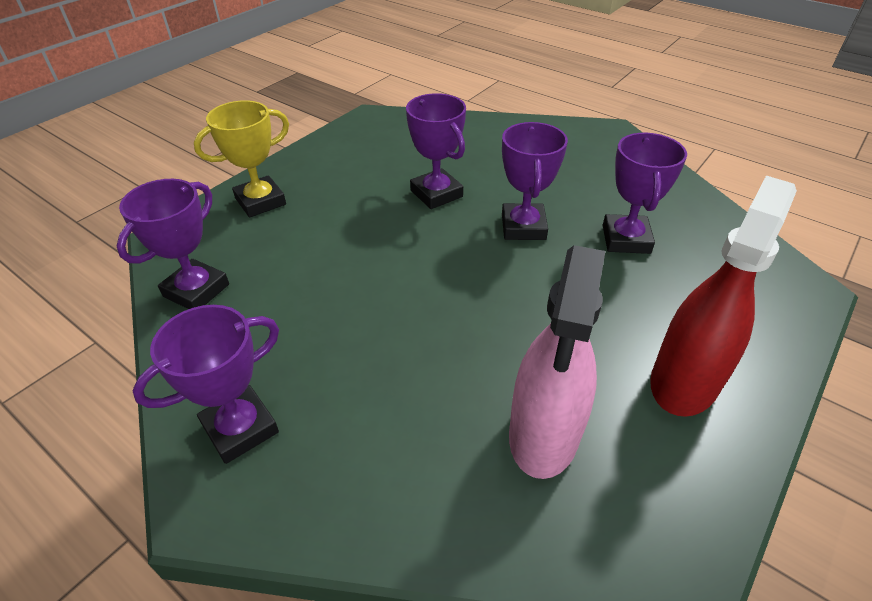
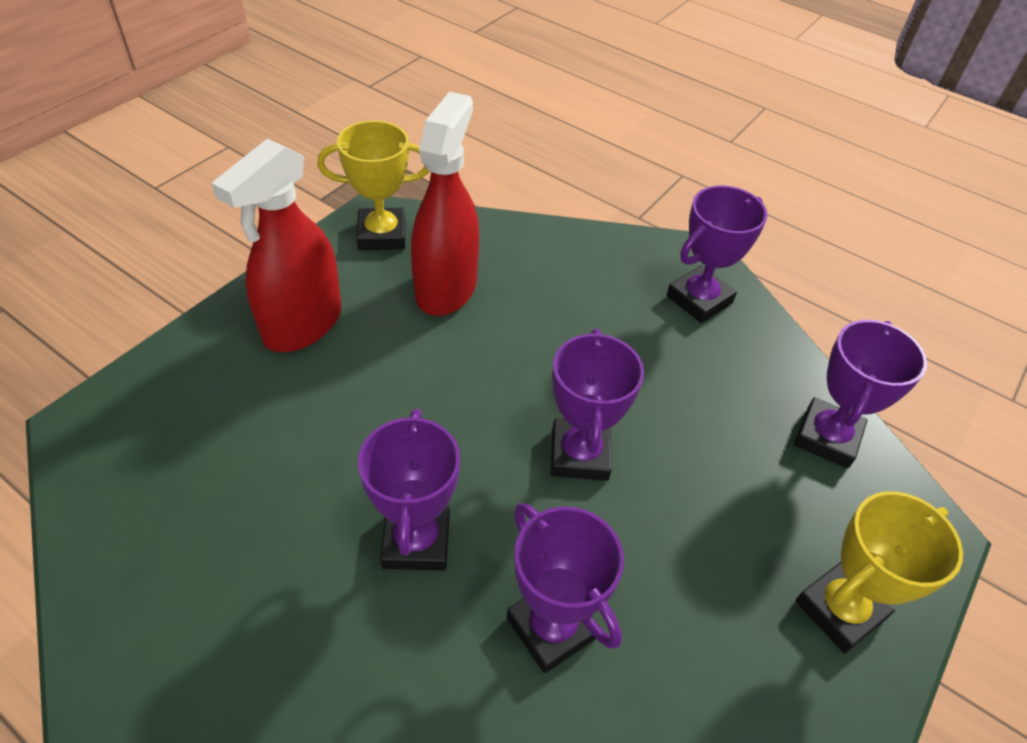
camera: 175 degrees right, 5 degrees up
pink spray bottle [509,245,605,479] -> red spray bottle [411,92,479,316]
purple trophy [603,133,687,254] -> purple trophy moved to [551,329,644,481]
none -> yellow trophy [317,120,429,250]

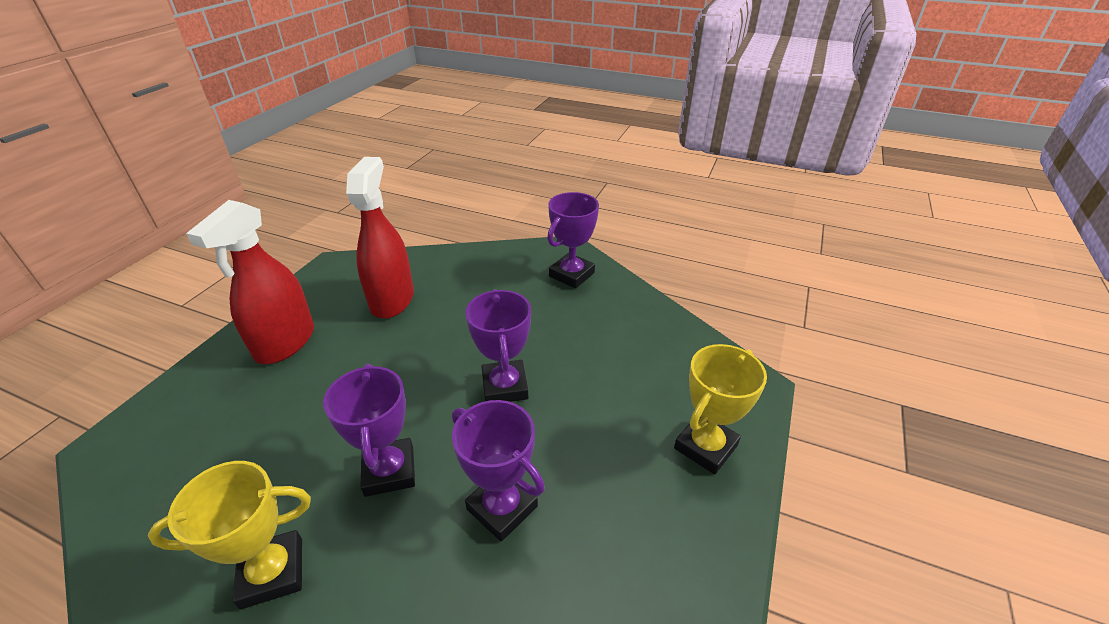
camera: 10 degrees left, 10 degrees down
yellow trophy [317,120,429,250] -> yellow trophy moved to [148,461,311,609]
purple trophy [794,320,927,469] -> none

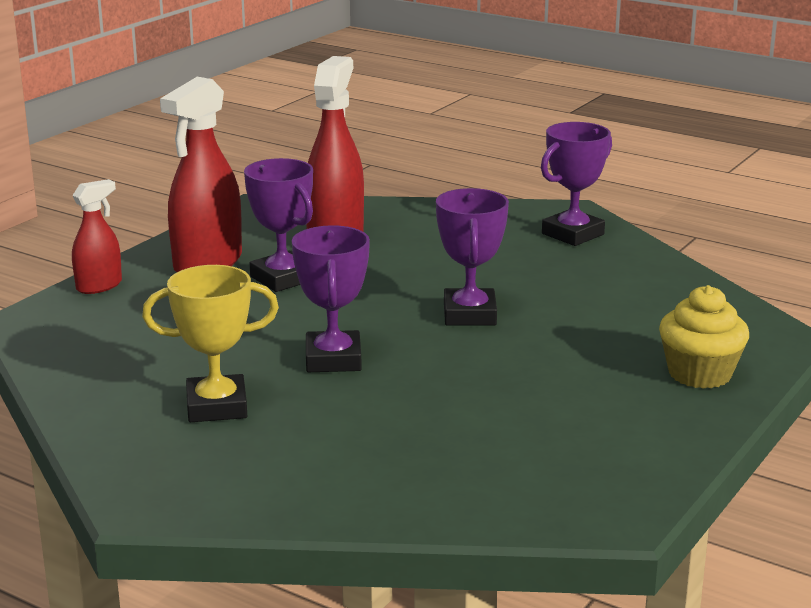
camera: 10 degrees right, 15 degrees down
purple trophy [452,400,545,542] -> purple trophy moved to [244,158,313,292]
yellow trophy [674,344,767,475] -> yellow cupcake [659,285,749,389]
none -> red spray bottle [72,179,122,294]

